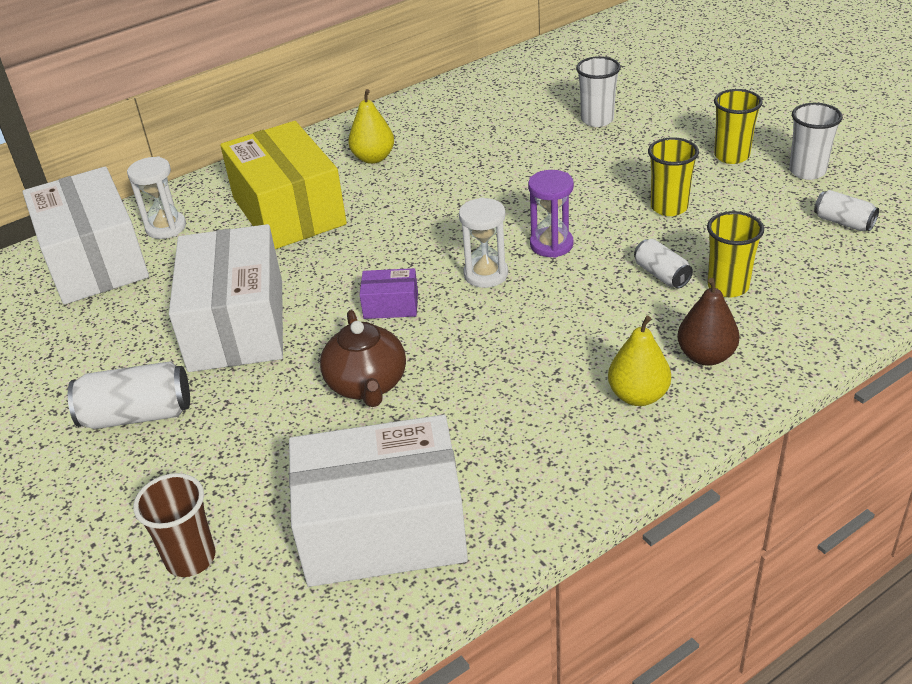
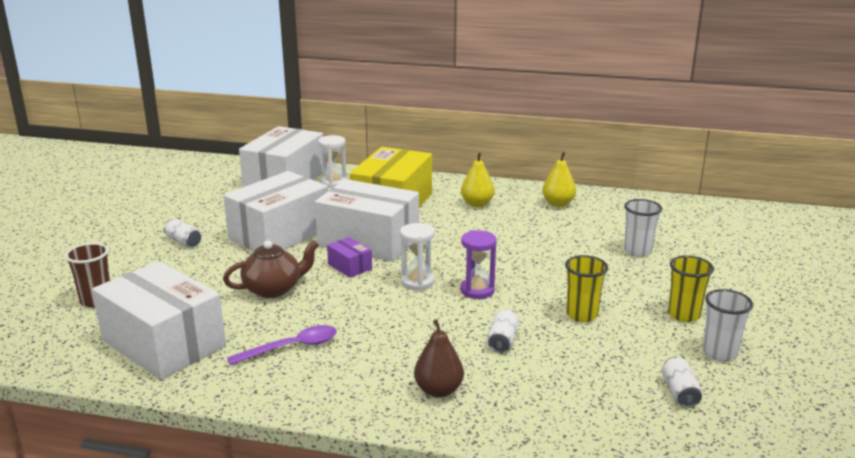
camera: 45 degrees right, 15 degrees down
white can [68,361,190,429] -> white can [164,219,201,248], size x0.60
brown teapot [320,310,406,407] -> brown teapot turned 150 degrees counterclockwise [223,240,319,298]
yellow pear [608,316,671,406] -> yellow pear moved to [542,152,576,207]
yellow cup [707,211,764,297] -> none
none -> purple spoon [227,325,337,365]
none -> white box [315,179,419,262]

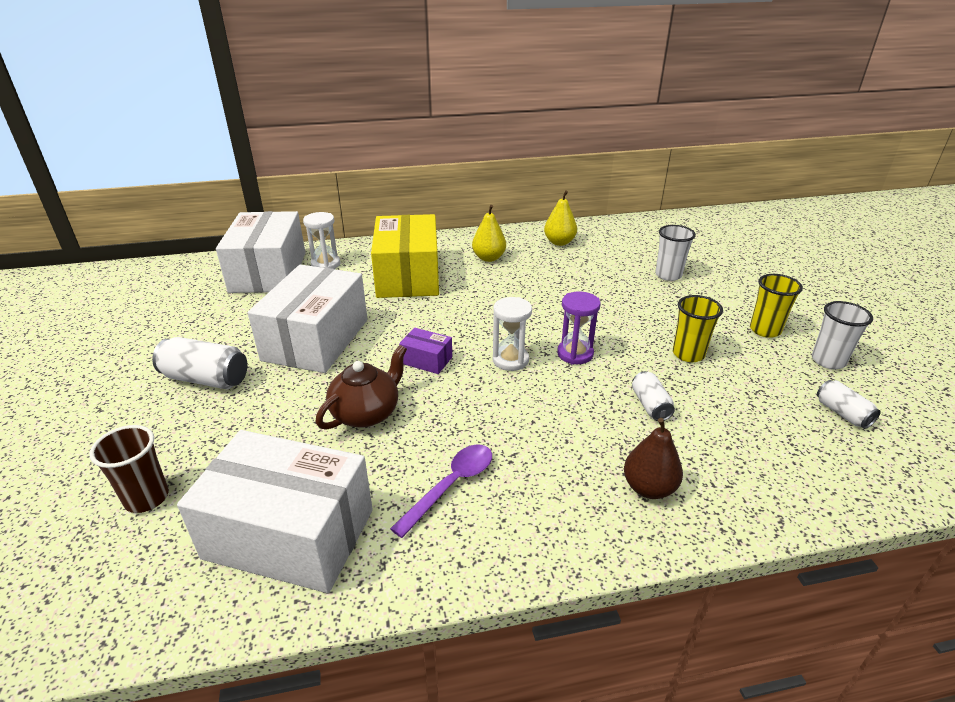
camera: 25 degrees left, 10 degrees up
white can [164,219,201,248] -> white can [152,337,248,389], size x1.66
white box [315,179,419,262] -> none

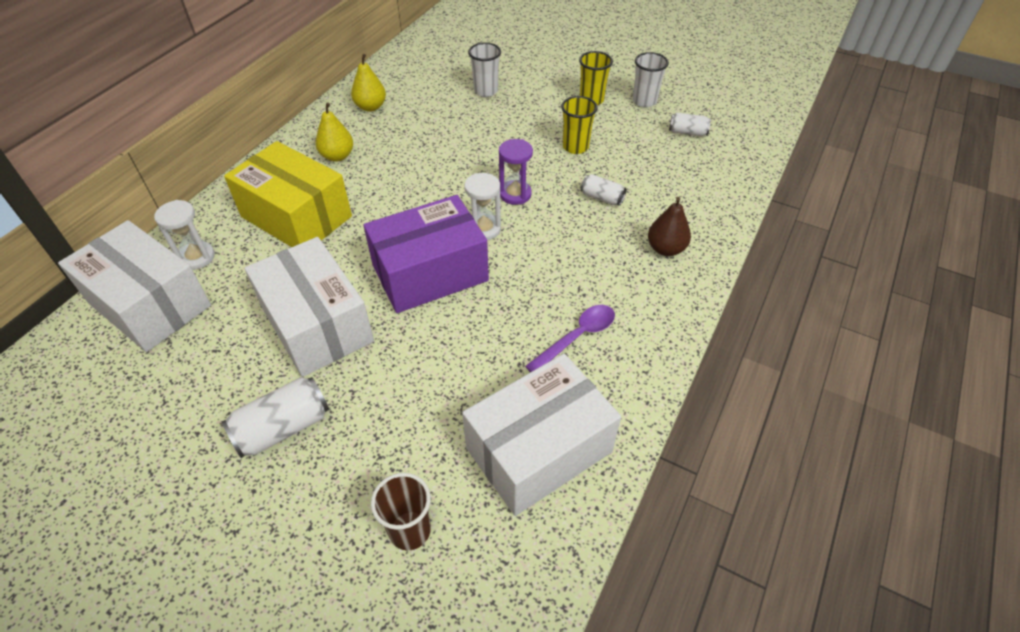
camera: 50 degrees left, 15 degrees up
brown teapot [316,345,407,430] -> none
purple spoon [390,444,492,538] -> purple spoon turned 60 degrees clockwise [525,305,615,372]
purple box [399,328,452,374] -> purple box [363,195,489,313], size x2.36

